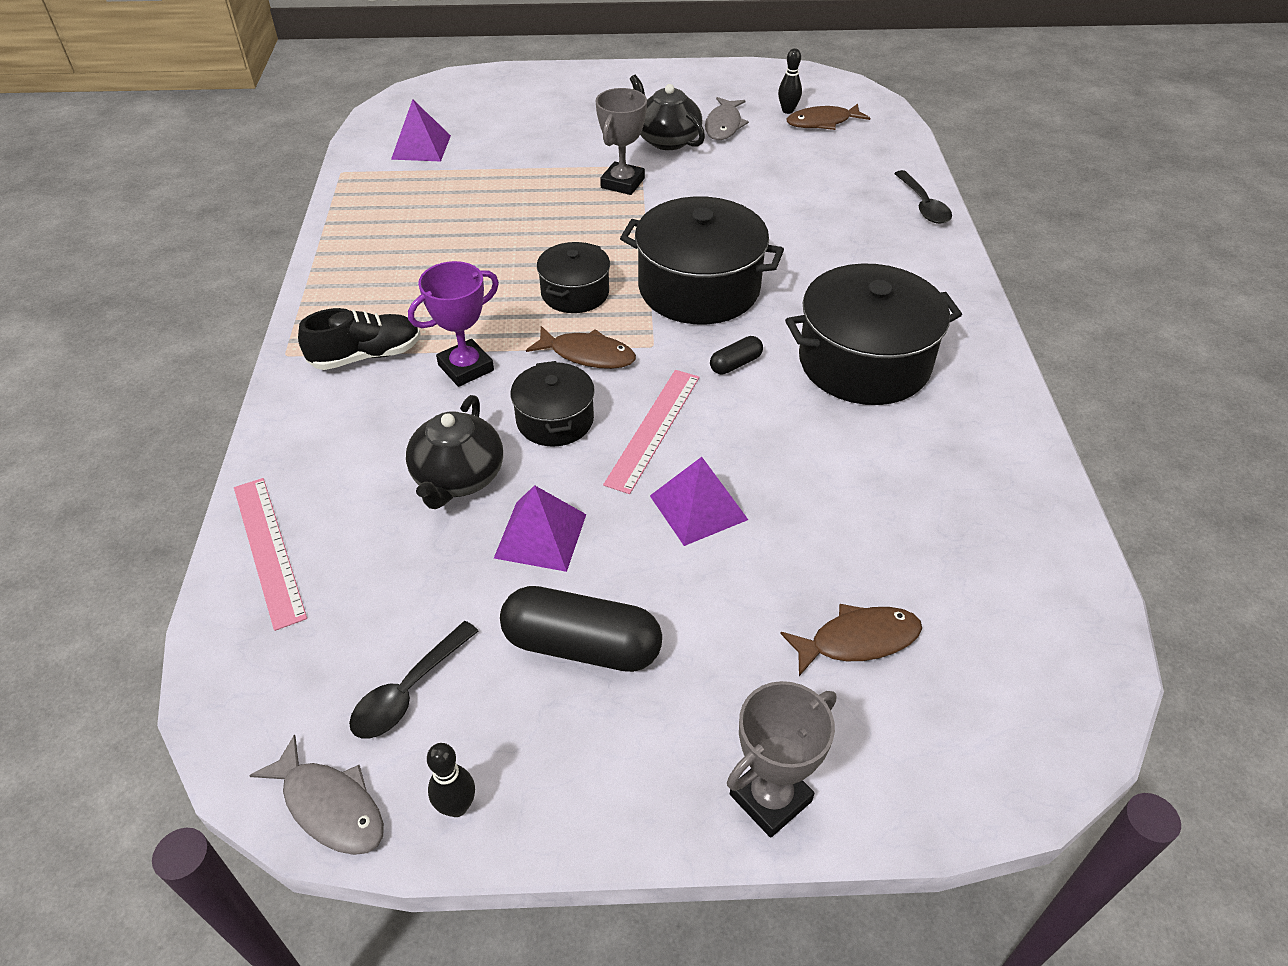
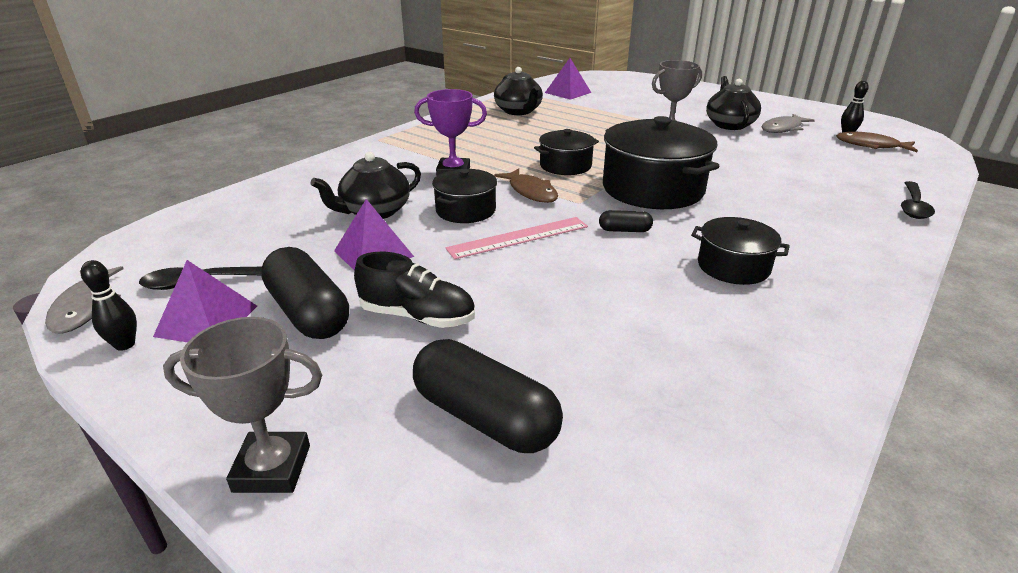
camera: 40 degrees right, 15 degrees down
pink ruler [234,478,307,631] -> none
black shoe [298,308,421,370] -> black shoe moved to [354,252,475,328]
purple pyramid [650,457,748,546] -> purple pyramid moved to [153,260,257,342]
brown fish [780,604,922,676] -> black capsule [413,339,563,453]
black pot [785,263,962,405] -> black pot [691,217,790,285], size x0.56
none -> black teapot [494,67,543,115]

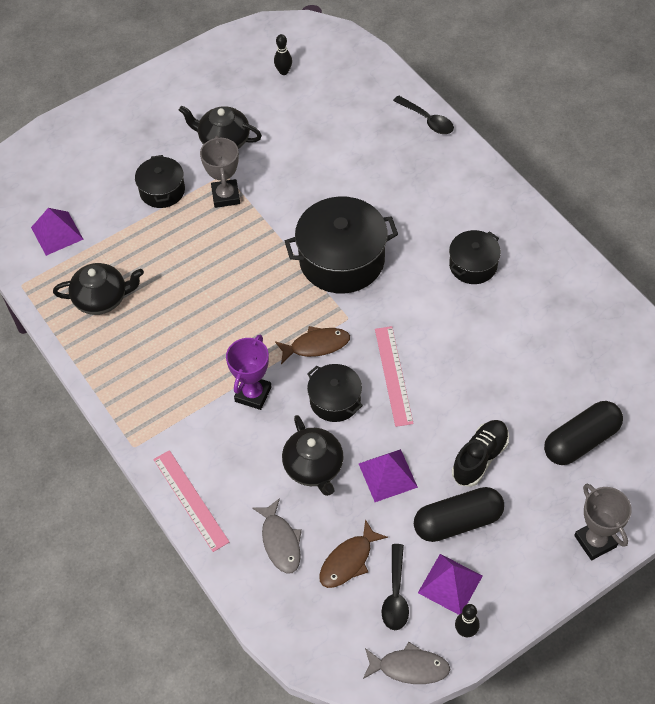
camera: 70 degrees left, 25 degrees up
grey trophy [163,317,322,493] -> grey trophy turned 45 degrees counterclockwise [574,483,632,560]
black pot [534,129,599,175] -> black pot moved to [135,155,185,208]
black capsule [599,210,653,232] -> none
grey fish [761,114,815,133] -> grey fish moved to [252,498,302,574]
brown fish [836,132,918,152] -> brown fish moved to [319,519,388,588]
none -> pink ruler [153,450,229,552]

